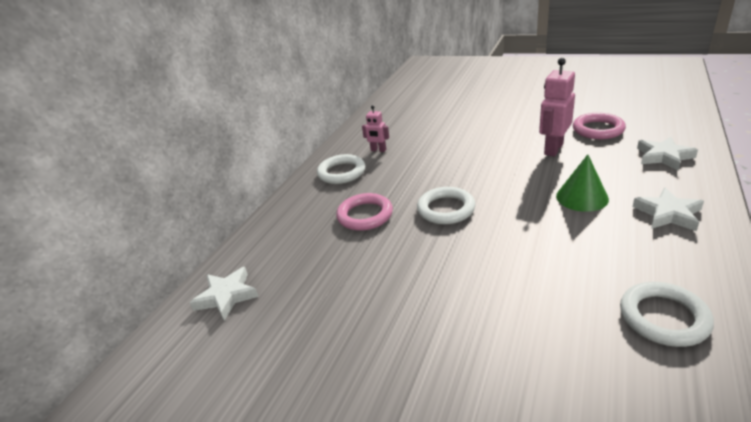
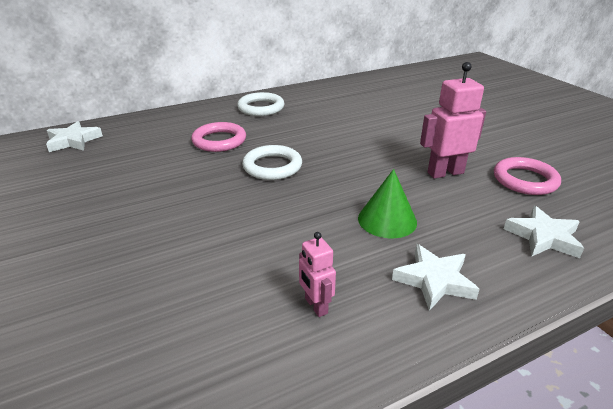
camera: 35 degrees right, 0 degrees up
pink robot [362,105,389,152] -> pink robot moved to [299,232,336,317]
white ring [620,282,714,347] -> none

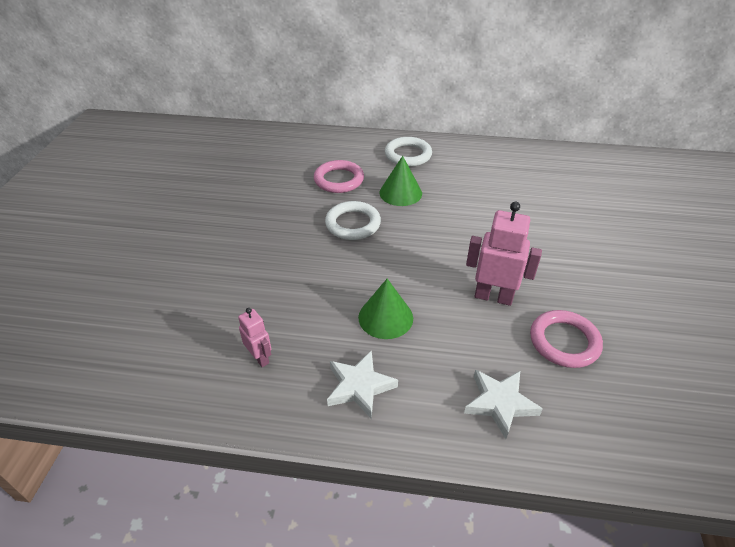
camera: 35 degrees right, 10 degrees up
white star [46,121,103,152] -> none
pink robot [299,232,336,317] -> pink robot turned 135 degrees clockwise [238,308,271,367]
none -> green cone [379,156,422,206]

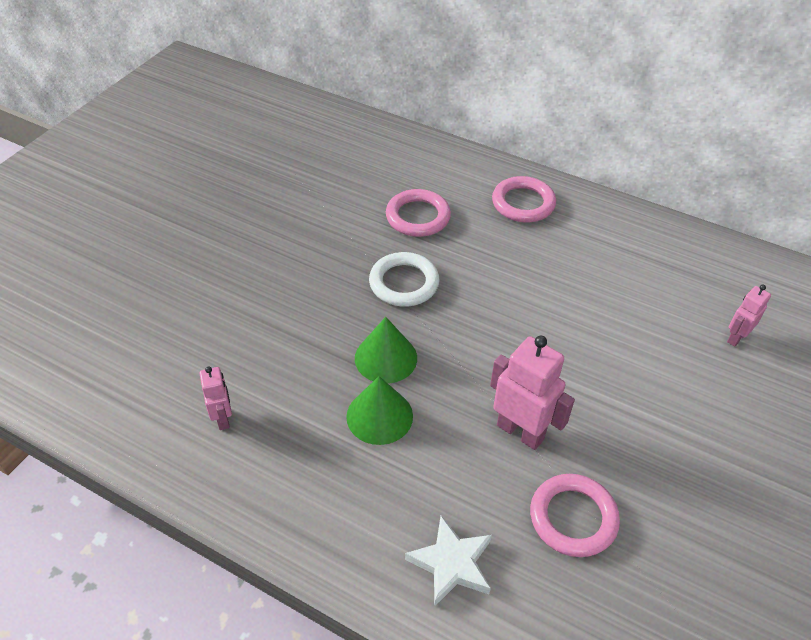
camera: 20 degrees right, 5 degrees up
white star [327,350,398,419] -> none
green cone [379,156,422,206] -> green cone moved to [355,317,417,384]
white ring [385,137,432,167] -> pink ring [492,176,556,222]
none -> pink robot [727,285,771,347]

